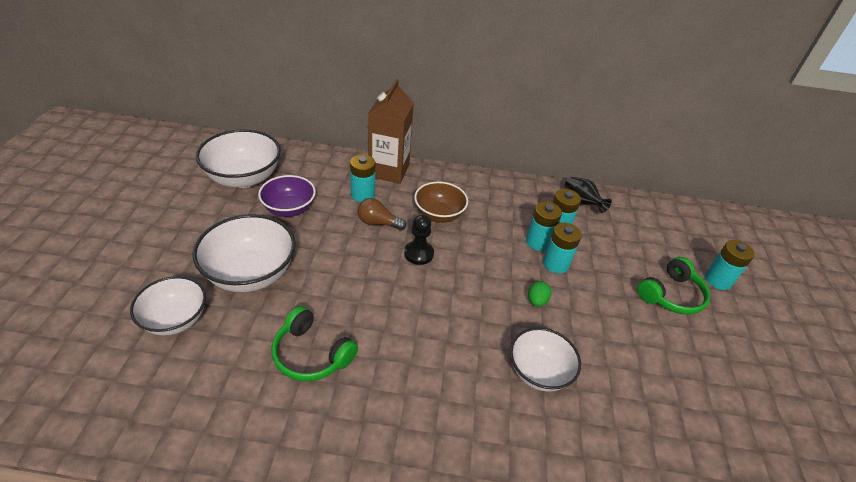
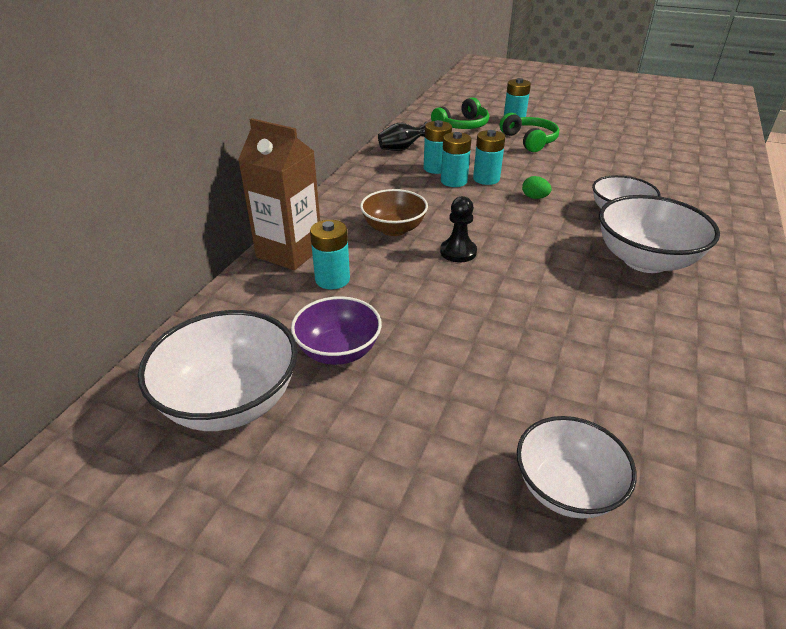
camera: 70 degrees left, 5 degrees down
white bowl [193,214,296,292] -> white bowl moved to [599,195,720,273]
green headphones [271,306,358,381] -> green headphones moved to [431,97,489,129]
brown light bulb [358,198,406,230] -> none

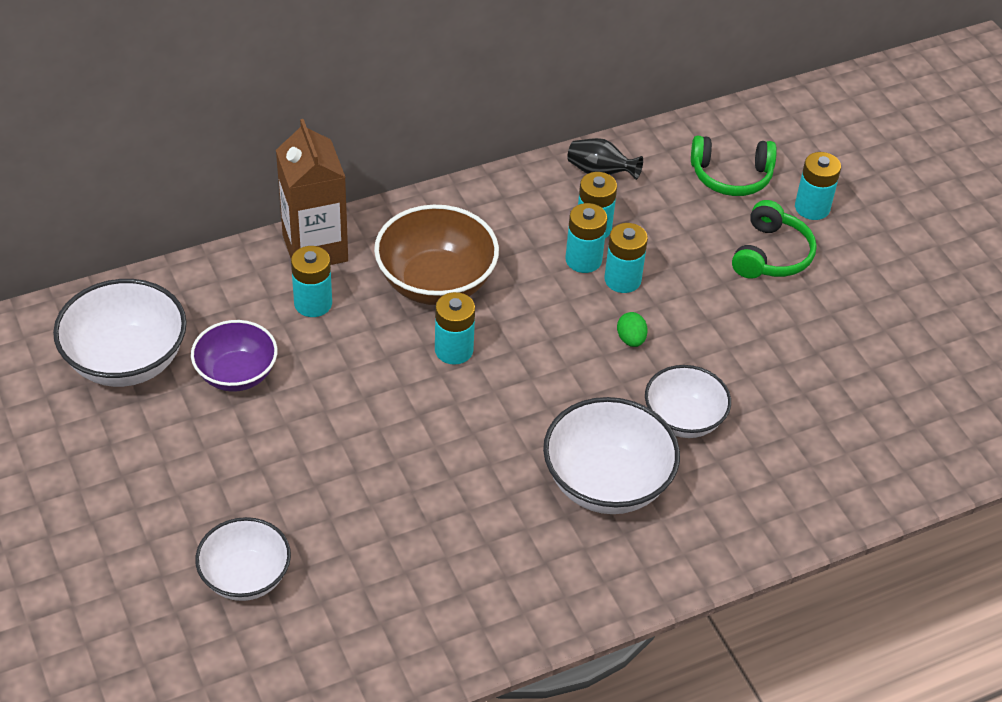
camera: 40 degrees right, 10 degrees up
brown bowl [360,189,428,236] -> brown bowl [374,205,499,305], size x1.52
black pawn [440,196,477,262] -> turquoise battery [435,292,475,365]

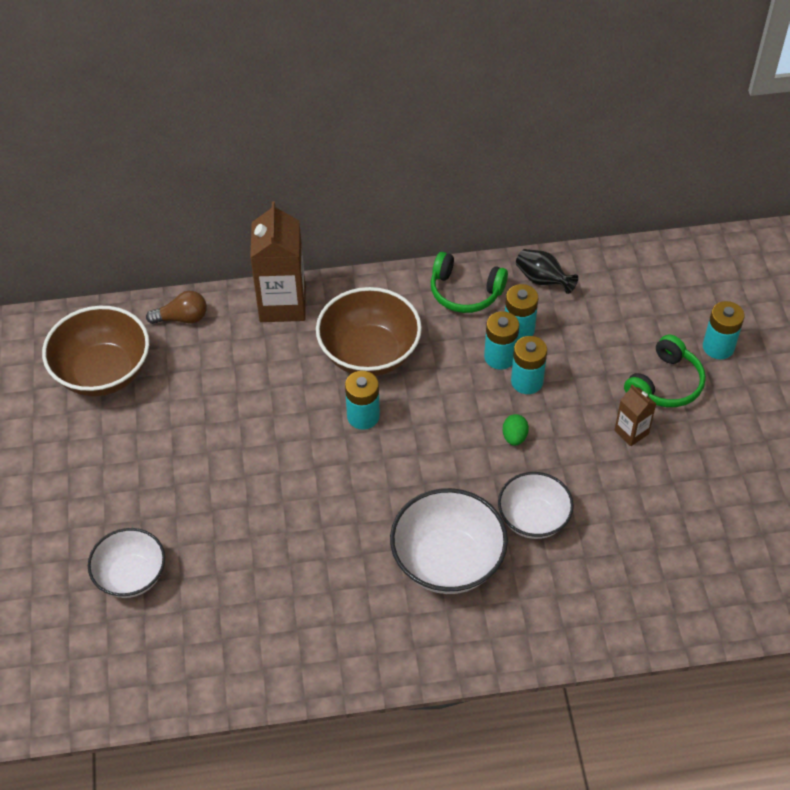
camera: 20 degrees right, 5 degrees up
white bowl [53,279,187,387] -> brown bowl [42,306,149,396]
purple bowl [191,320,277,392] -> none
turquoise battery [291,246,332,317] -> none
green headphones [691,136,777,196] -> green headphones moved to [431,252,508,313]
none -> brown light bulb [146,291,207,324]
none -> brown carton [614,385,656,446]

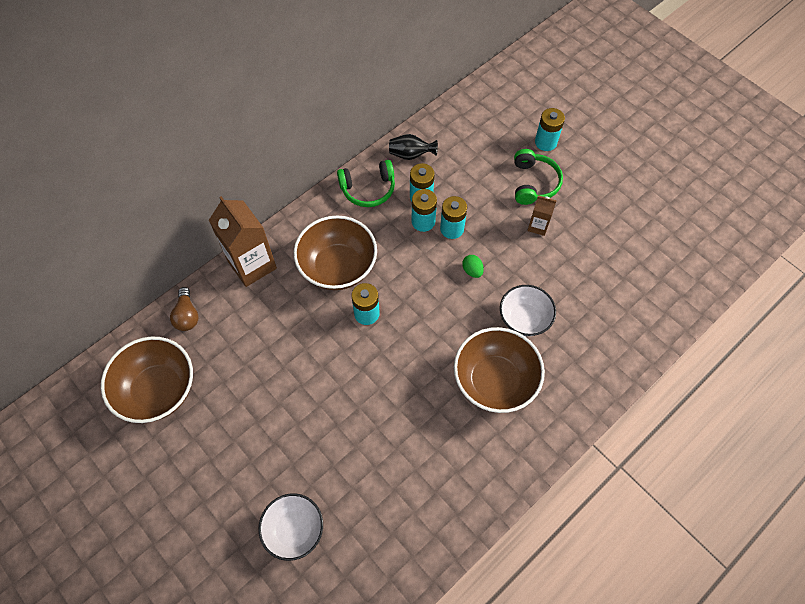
camera: 35 degrees left, 10 degrees up
brown light bulb [146,291,207,324] -> brown light bulb turned 120 degrees clockwise [170,287,198,331]
white bowl [390,488,508,594] -> brown bowl [454,327,545,413]

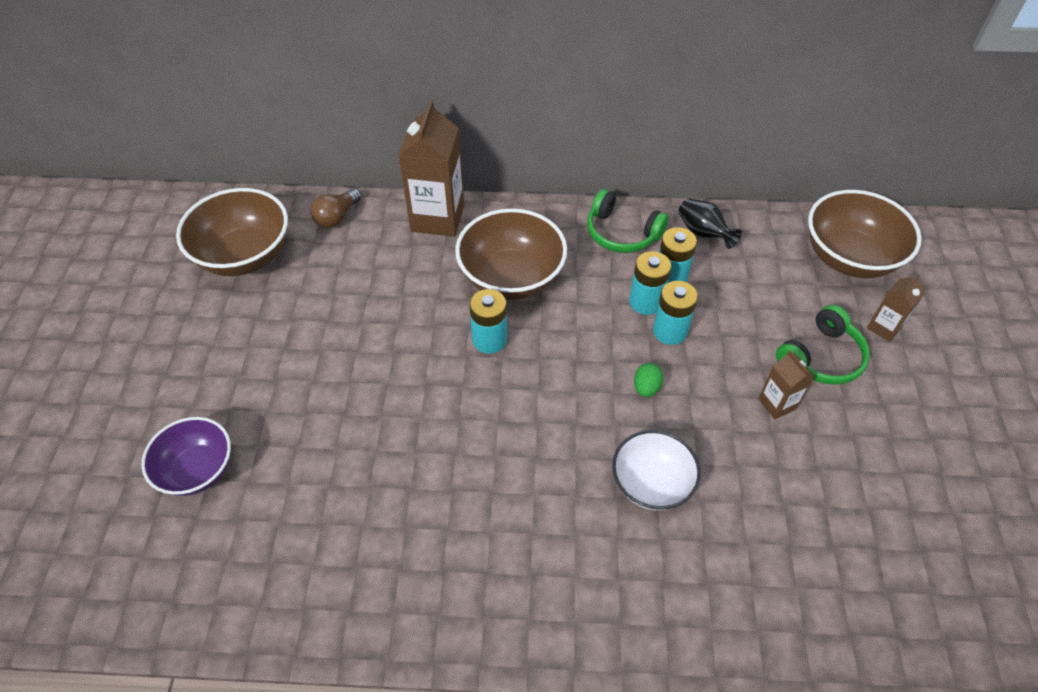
camera: 45 degrees right, 10 degrees down
white bowl [258,493,323,561] -> purple bowl [141,417,231,496]
brown bowl [454,327,545,413] -> brown bowl moved to [808,190,922,278]
turquoise battery [535,108,565,151] -> brown carton [867,274,925,342]

